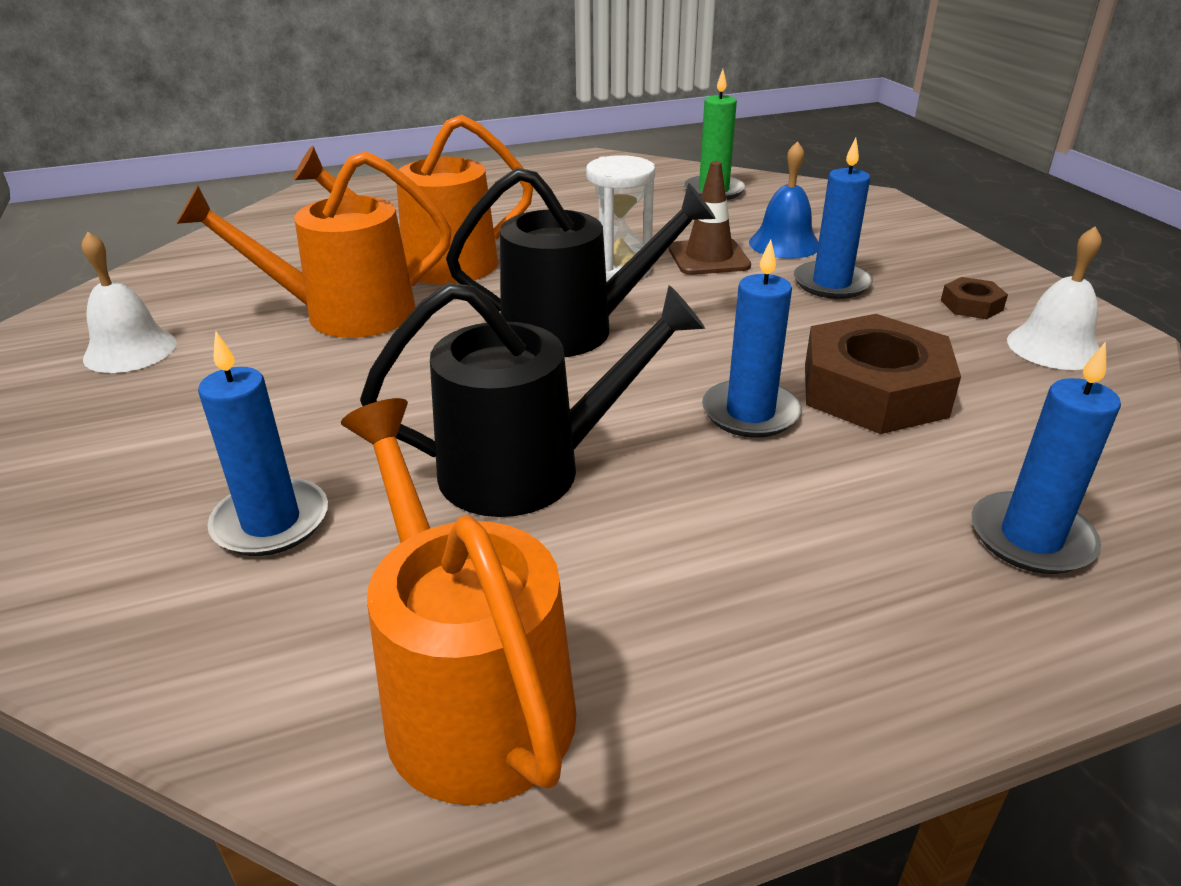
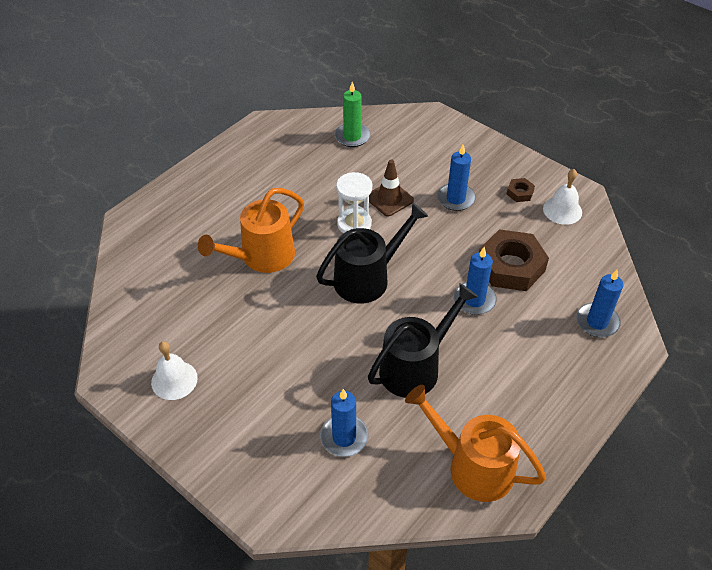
camera: 30 degrees left, 15 degrees up
orange watering can [176,151,452,338] -> none
blue bell [749,141,819,259] -> none

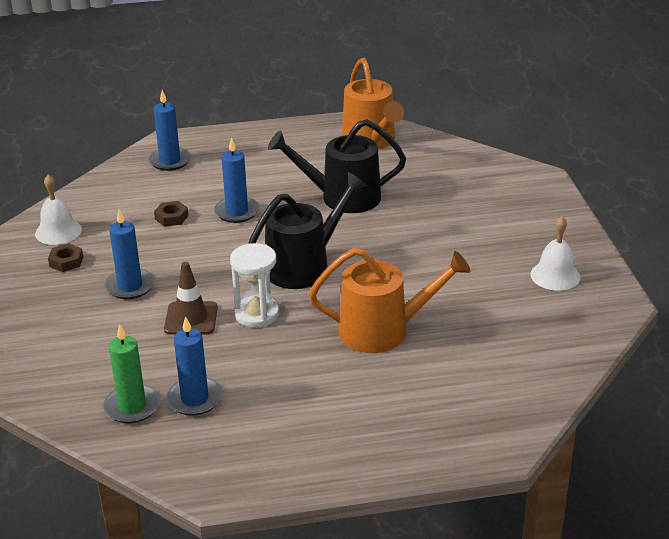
camera: 140 degrees left, 15 degrees down
black watering can [316,203,428,304] -> black watering can turned 135 degrees clockwise [248,172,367,289]
blue candle [320,389,369,457] -> blue candle moved to [166,316,223,416]
brown nut [479,229,549,291] -> brown nut [154,201,188,227], size x0.45

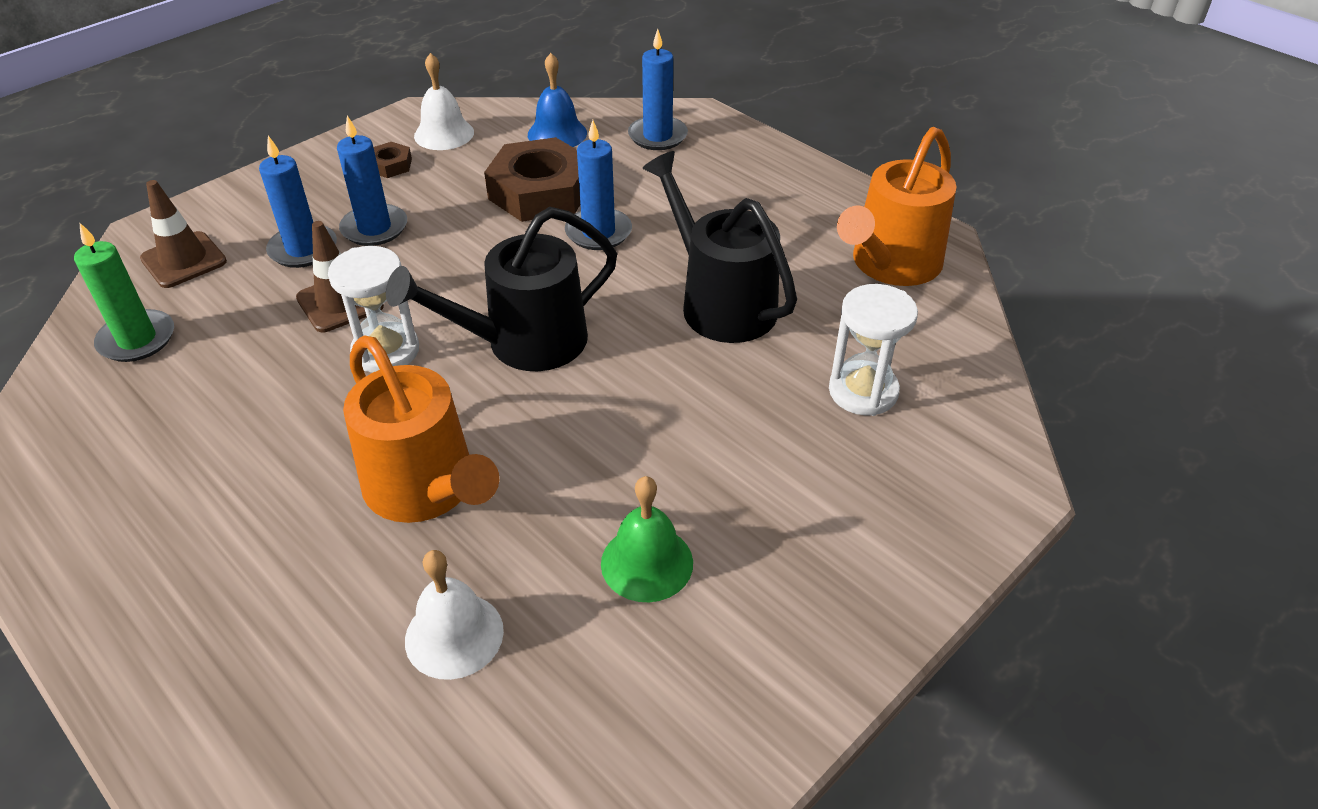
camera: 55 degrees right, 10 degrees up
brown nut [154,201,188,227] -> brown nut [484,137,580,222], size x2.24
blue candle [166,316,223,416] -> blue candle moved to [259,136,337,268]
black watering can [248,172,367,289] -> black watering can turned 135 degrees clockwise [386,207,617,371]
white bell [530,216,580,291] -> white bell moved to [405,550,504,680]
none -> brown traffic cone [140,180,227,288]
none -> blue bell [528,53,587,147]
none -> green bell [601,476,693,602]
none -> white hourglass [829,284,918,416]

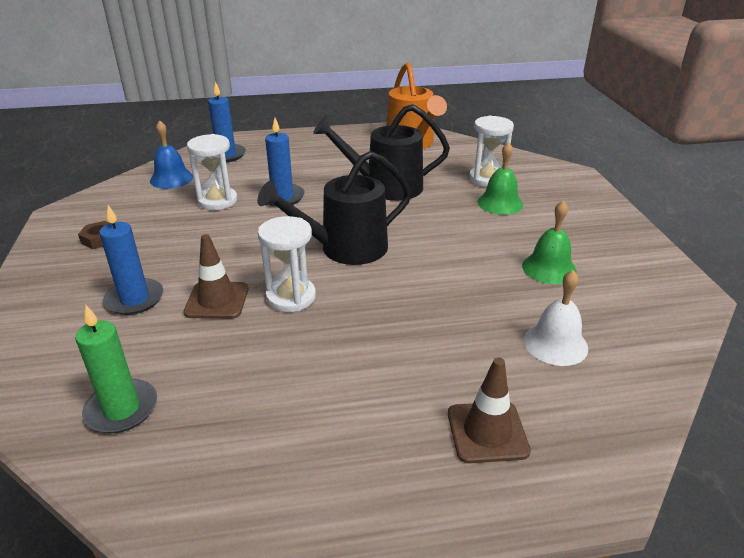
camera: 55 degrees left, 10 degrees down
brown traffic cone [140,180,227,288] -> brown traffic cone moved to [448,357,531,463]
blue candle [337,115,407,246] -> none
orange watering can [343,335,499,523] -> none
black watering can [386,207,617,371] -> black watering can turned 60 degrees clockwise [257,151,411,265]
white bell [414,53,474,150] -> none
brown nut [484,137,580,222] -> white hourglass [187,134,237,210]
none -> green bell [477,142,523,215]

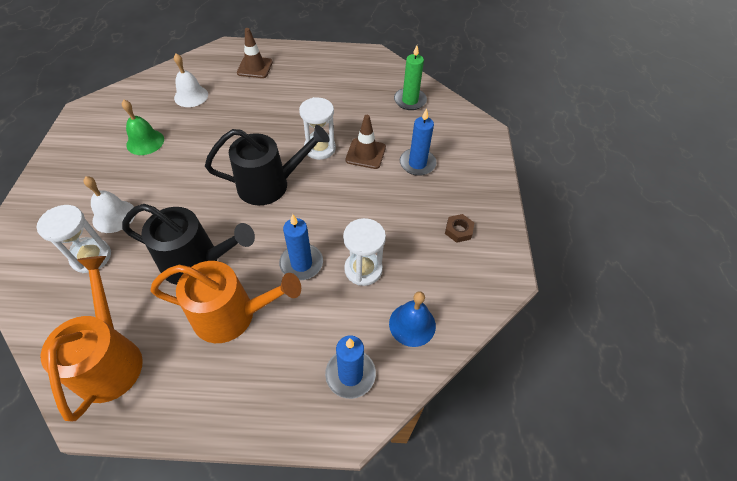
camera: 170 degrees left, 20 degrees up
green bell [477,142,523,215] -> white bell [84,176,135,233]
none -> orange watering can [150,261,301,343]

